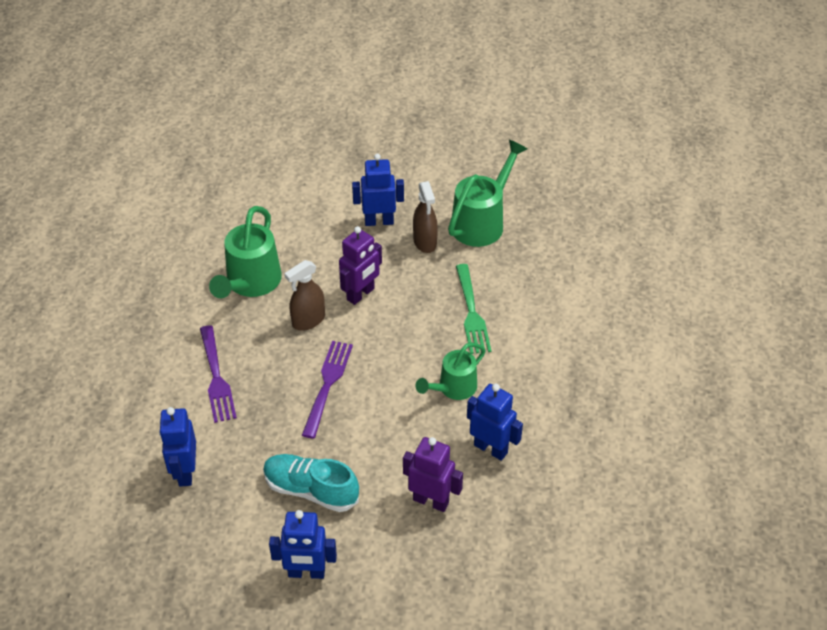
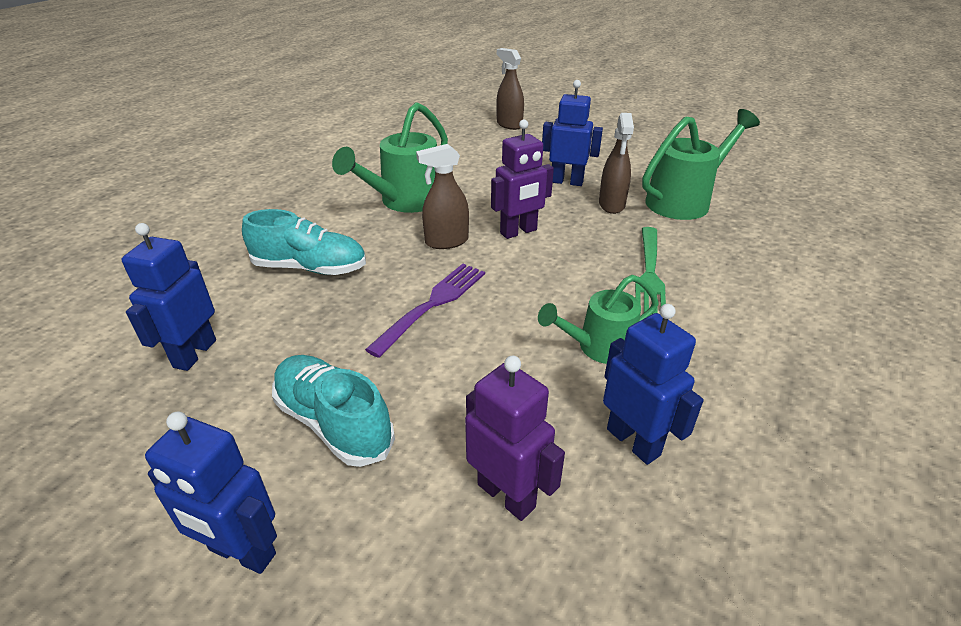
camera: 20 degrees right, 10 degrees down
purple fork [200,325,237,423] -> turquoise shoe [242,209,366,275]
none -> brown spray bottle [496,48,524,130]

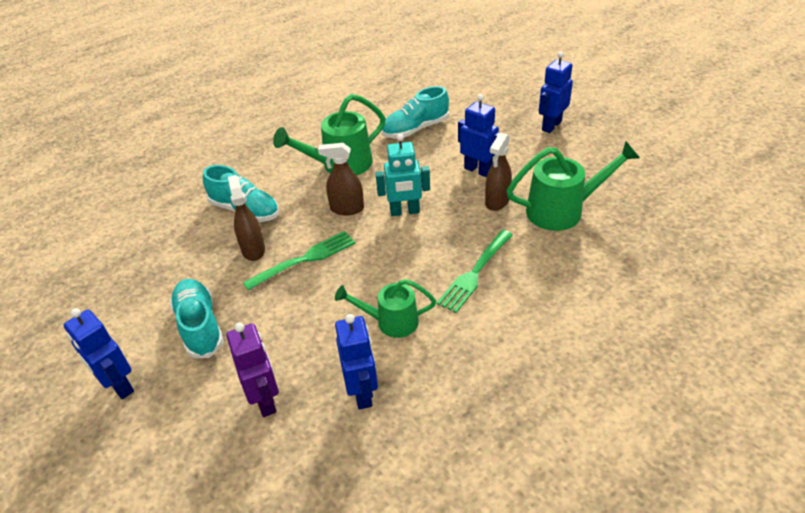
camera: 25 degrees right, 5 degrees up
blue robot [121,223,216,371] -> blue robot moved to [539,51,573,133]
purple fork [365,264,485,358] -> green fork [243,231,356,291]
purple robot [491,119,554,239] -> turquoise robot [375,134,430,216]
brown spray bottle [496,48,524,130] -> brown spray bottle moved to [228,175,265,261]
none -> turquoise shoe [382,86,449,138]

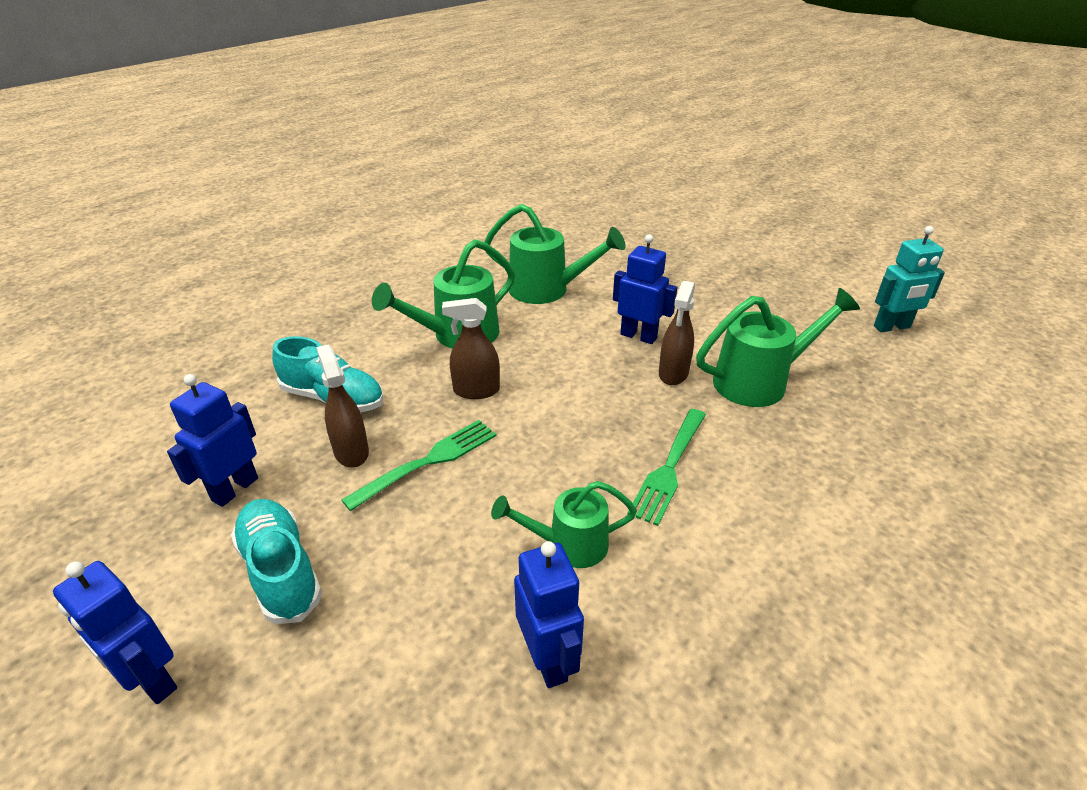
camera: 10 degrees left, 5 degrees down
purple robot [226,323,279,417] -> none
turquoise robot [375,134,430,216] -> turquoise robot moved to [874,226,945,332]
turquoise shoe [382,86,449,138] -> green watering can [484,204,626,304]
blue robot [539,51,573,133] -> blue robot moved to [167,374,258,507]

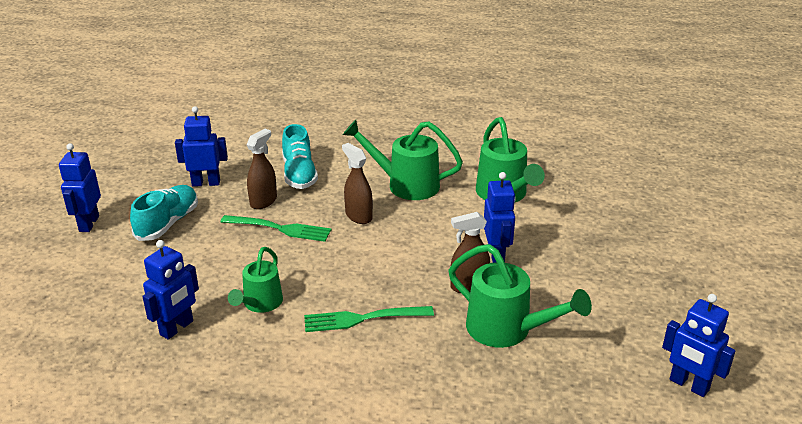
camera: 55 degrees right, 5 degrees down
green watering can [491,481,637,568] -> green watering can turned 120 degrees counterclockwise [228,247,283,313]
turquoise robot [874,226,945,332] -> blue robot [662,294,736,397]

